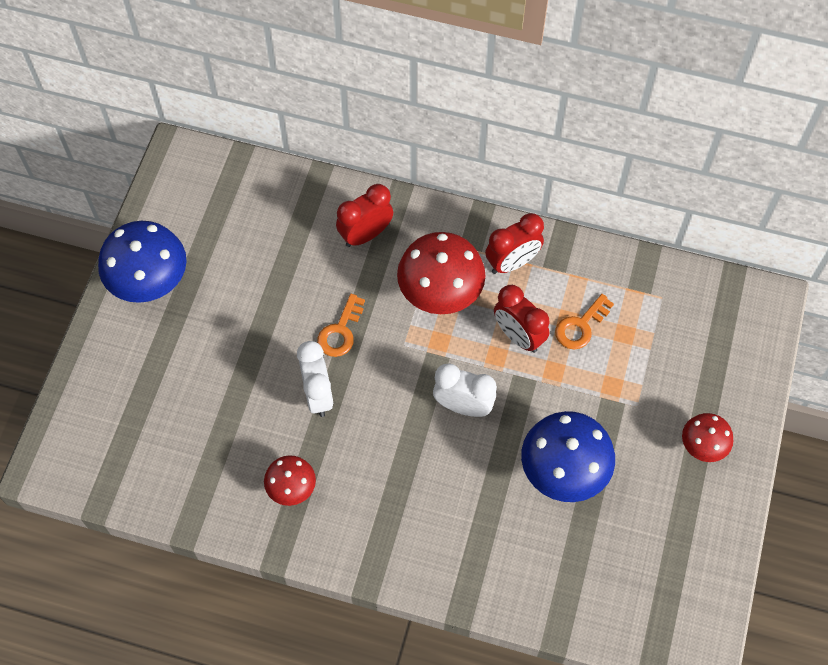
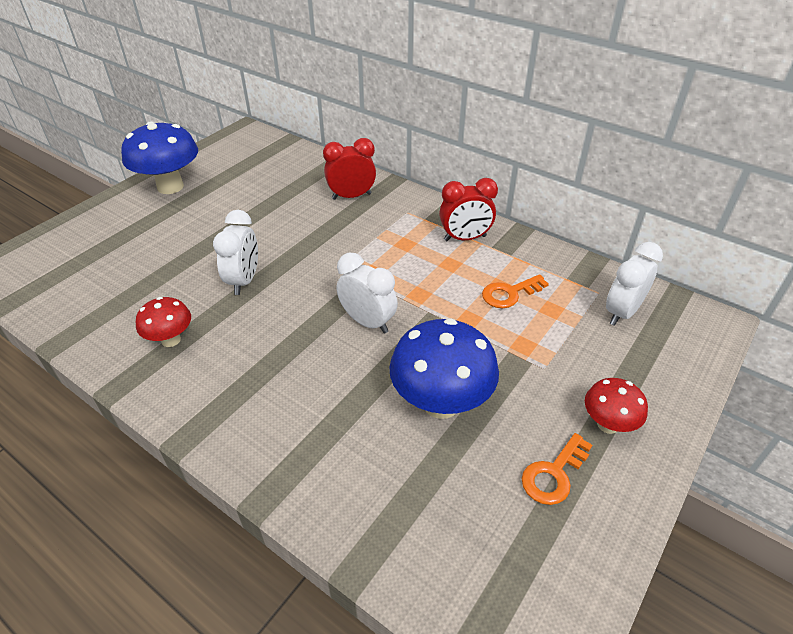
camera: 20 degrees right, 20 degrees down
orange key [317,294,365,357] -> orange key moved to [522,433,592,505]
red mushroom [397,232,486,314] -> none
red clock [494,285,550,353] -> none
none -> white clock [606,242,663,326]

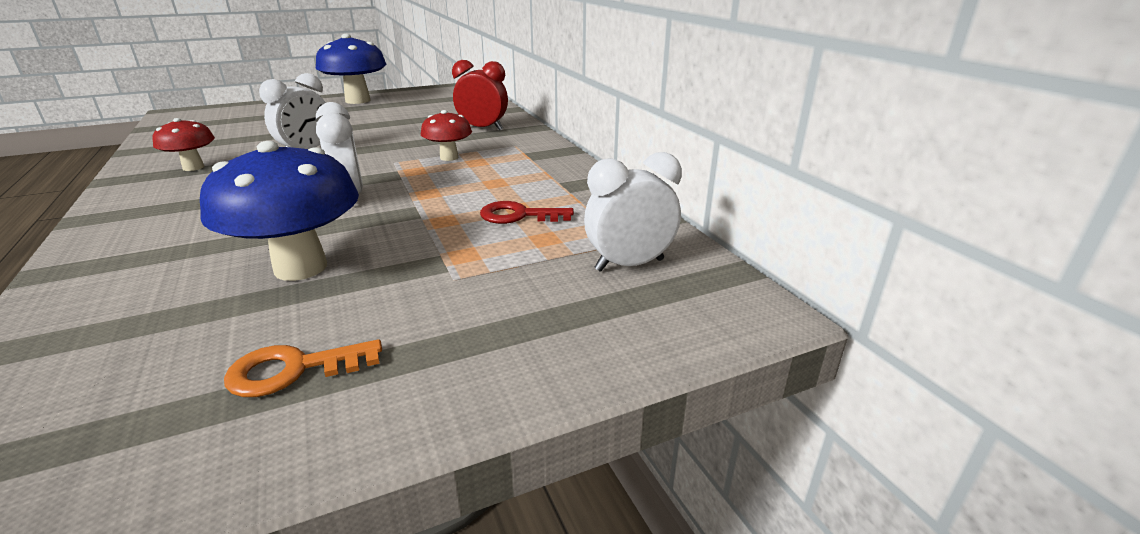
camera: 30 degrees right, 15 degrees down
red clock [439,178,498,241] -> none
orange key [482,274,549,308] -> red key [480,201,574,224]
red mushroom [585,378,648,434] -> red mushroom moved to [421,110,472,161]

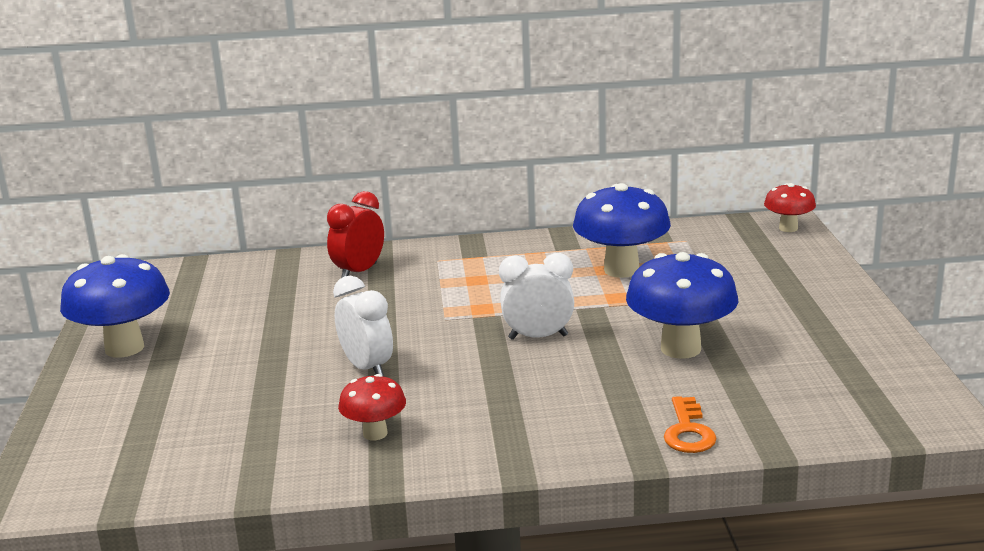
camera: 70 degrees left, 5 degrees down
orange key [224,339,382,397] -> orange key moved to [664,396,717,453]
red mushroom [421,110,472,161] -> red mushroom moved to [764,183,816,232]
red key [480,201,574,224] -> blue mushroom [573,183,671,278]
white clock [584,152,682,272] -> none

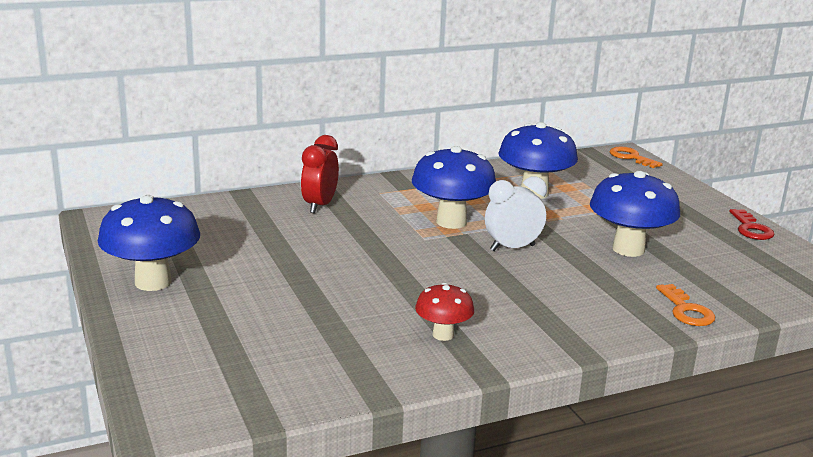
camera: 20 degrees left, 0 degrees up
white clock [333,276,393,377] -> none
red mushroom [764,183,816,232] -> orange key [610,147,663,168]
none -> blue mushroom [412,146,496,229]
none -> red key [729,209,774,240]

